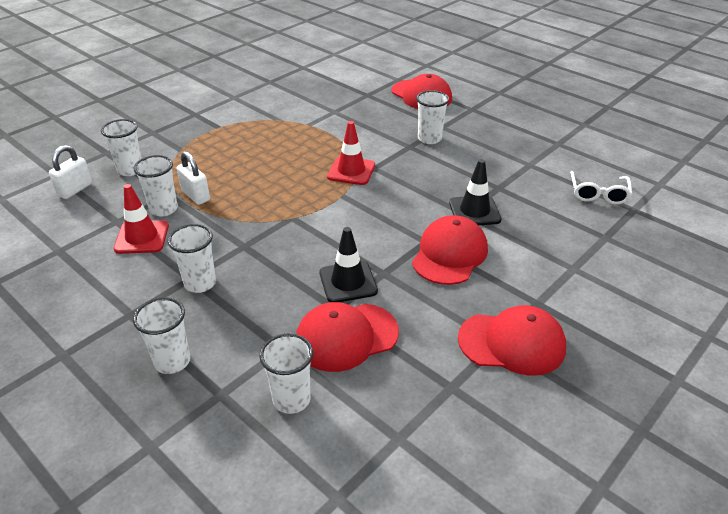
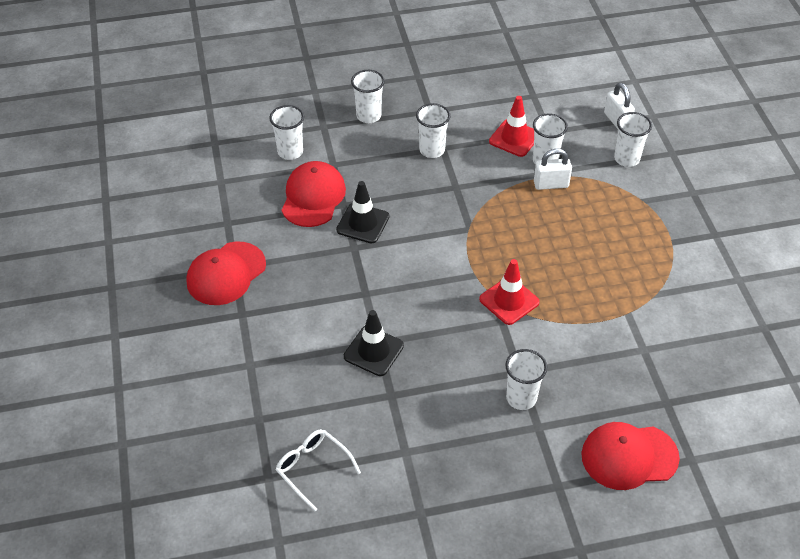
camera: 125 degrees right, 10 degrees up
red cap [412,215,488,285] -> none

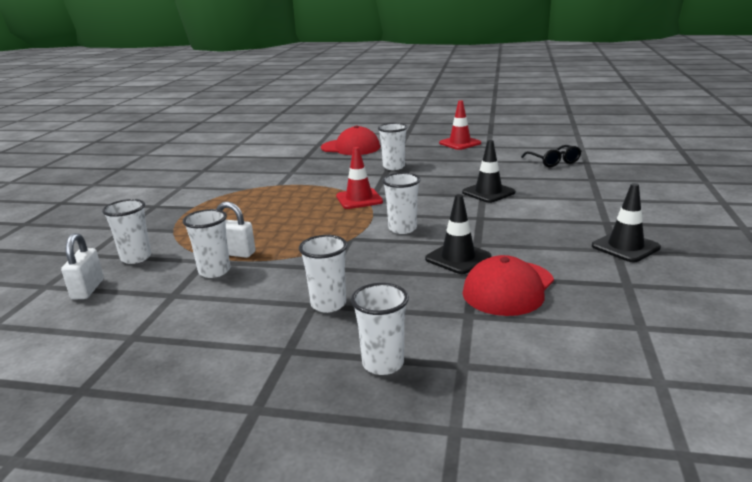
camera: 155 degrees left, 25 degrees down
red cap [186,242,266,305] -> black traffic cone [592,183,661,262]
white cup [269,105,304,160] -> white cup moved to [382,173,420,234]
white glasses [276,429,361,511] -> black glasses [521,145,581,167]
red traffic cone [489,96,534,157] -> red traffic cone moved to [439,100,481,150]

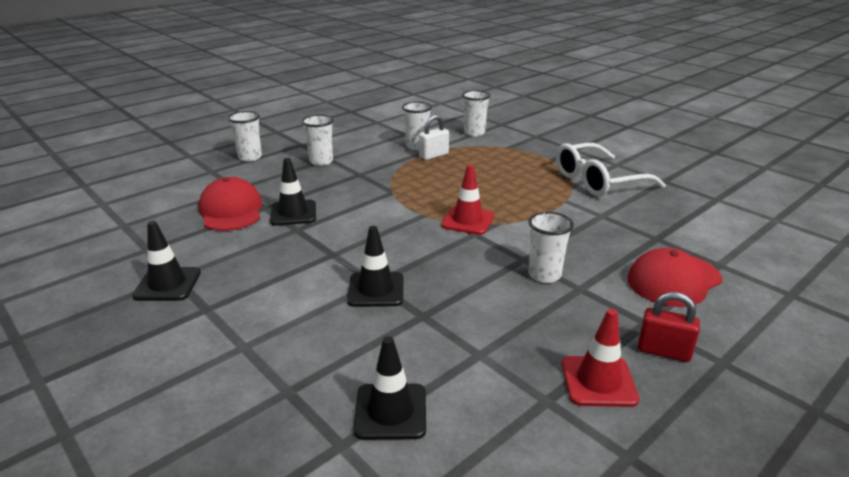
camera: 125 degrees right, 5 degrees up
white padlock [61,233,104,300] -> none
white cup [382,173,420,234] -> none
black glasses [521,145,581,167] -> black traffic cone [353,336,426,440]
none -> white glasses [556,143,666,196]
none -> red padlock [638,292,700,362]

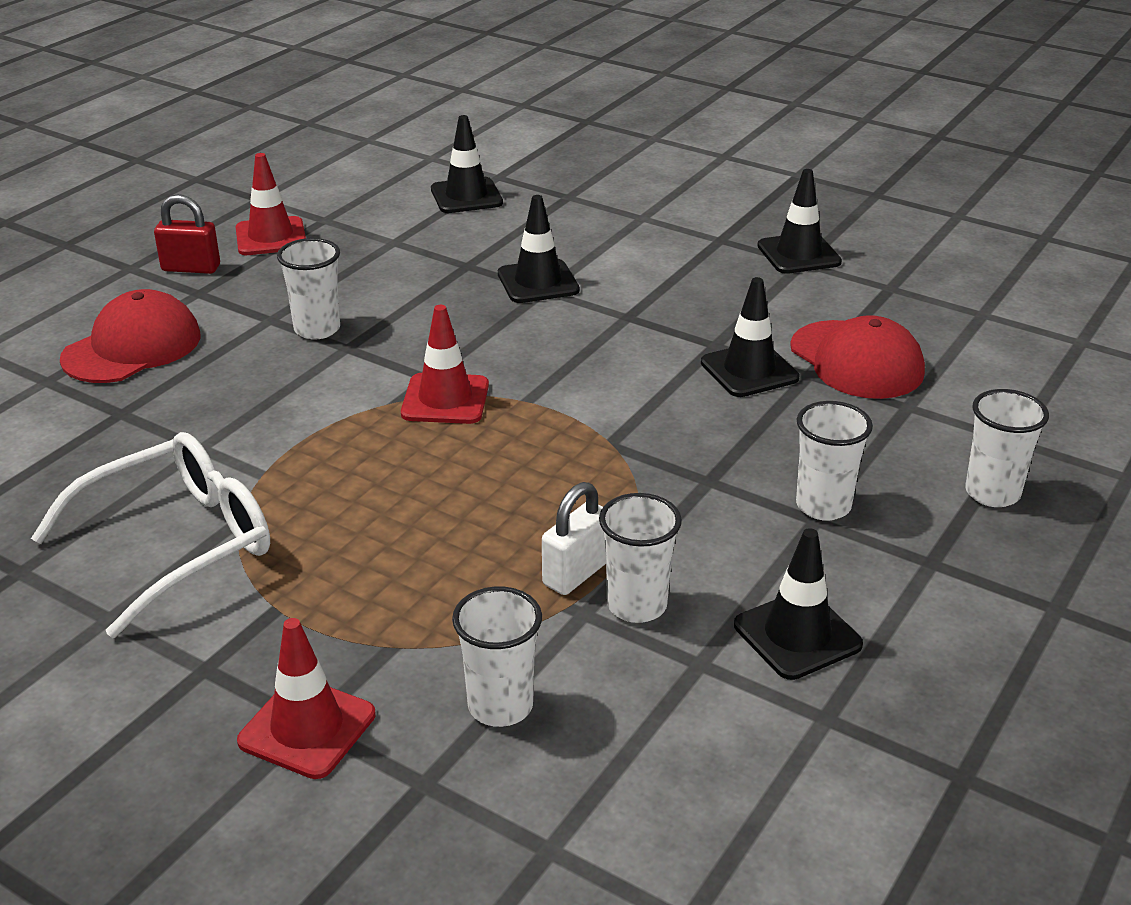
camera: 165 degrees right, 5 degrees up
none -> red traffic cone [237,618,376,779]
none -> black traffic cone [734,528,863,680]

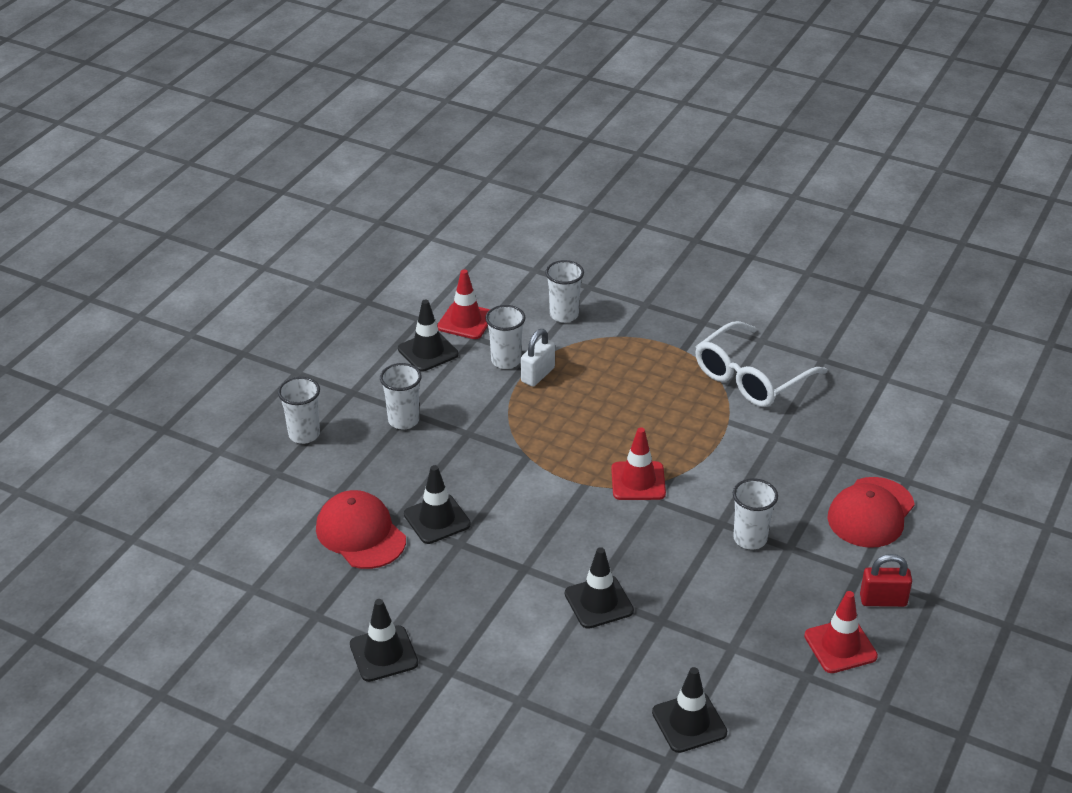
camera: 175 degrees right, 5 degrees up
red traffic cone [237,618,376,779] -> red traffic cone moved to [437,270,490,339]

